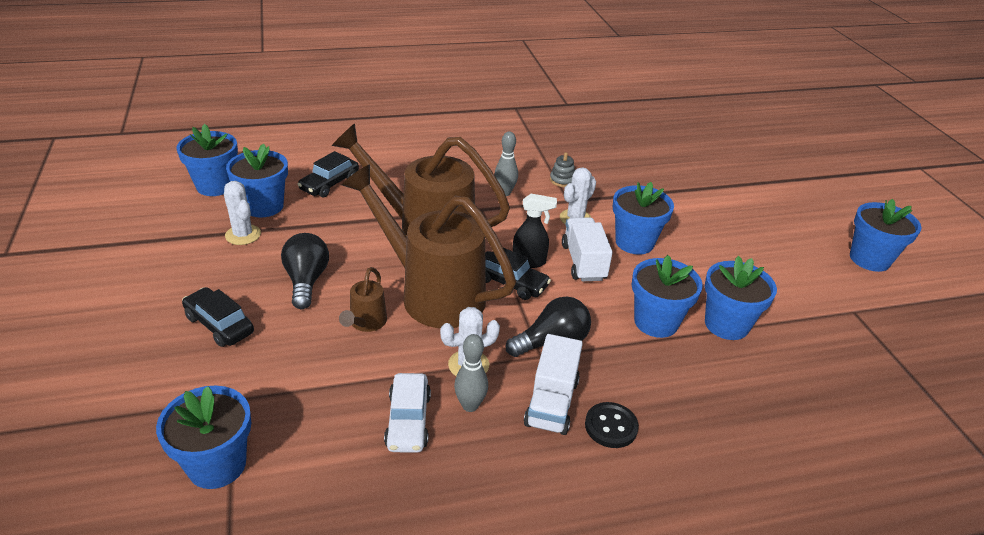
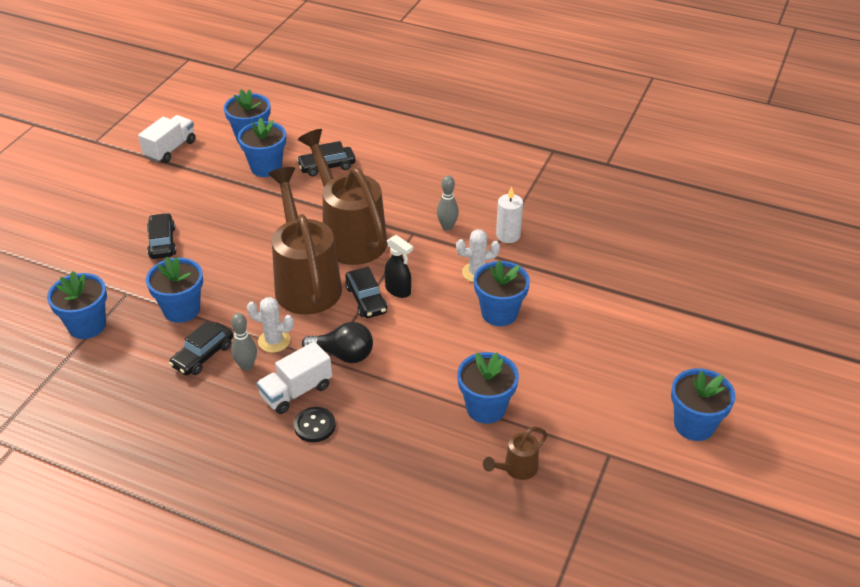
camera: 40 degrees right, 5 degrees up
white cactus [224,181,261,245] -> none
black light bulb [281,233,329,309] -> none
brown watering can [339,267,387,332] -> brown watering can moved to [483,427,548,480]
white car [384,373,431,453] -> black car [169,321,233,376]
grey stacking toy [550,152,575,187] -> white candle [496,187,523,243]
white truck [562,217,613,281] -> white truck moved to [138,115,196,163]
blue flower pot [632,255,703,338] -> blue flower pot moved to [146,257,203,323]

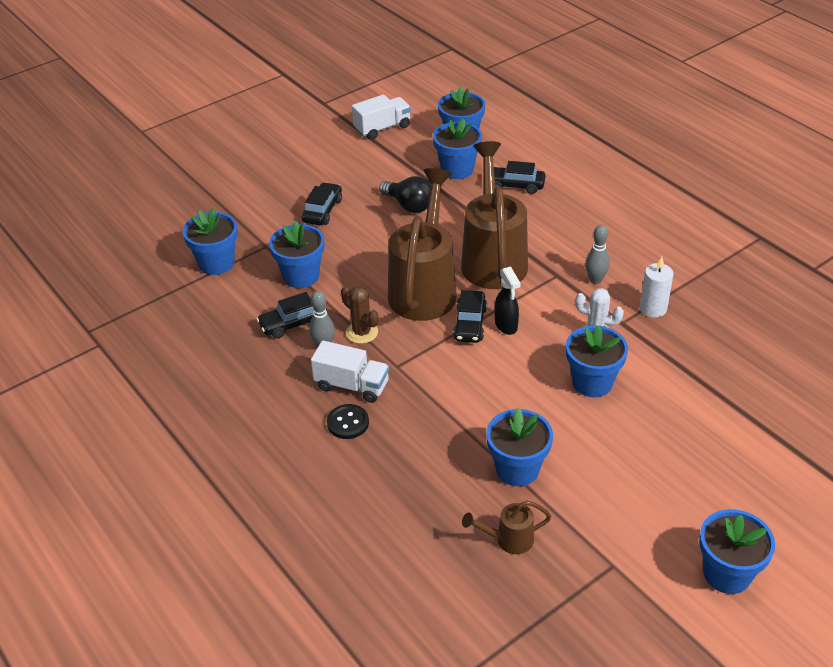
camera: 30 degrees right, 0 degrees up
white cactus [247,297,294,353] -> brown cactus [341,286,378,344]
white truck [257,342,332,414] -> white truck turned 150 degrees counterclockwise [311,340,389,403]
black light bulb [302,322,373,363] -> black light bulb moved to [379,176,431,213]

